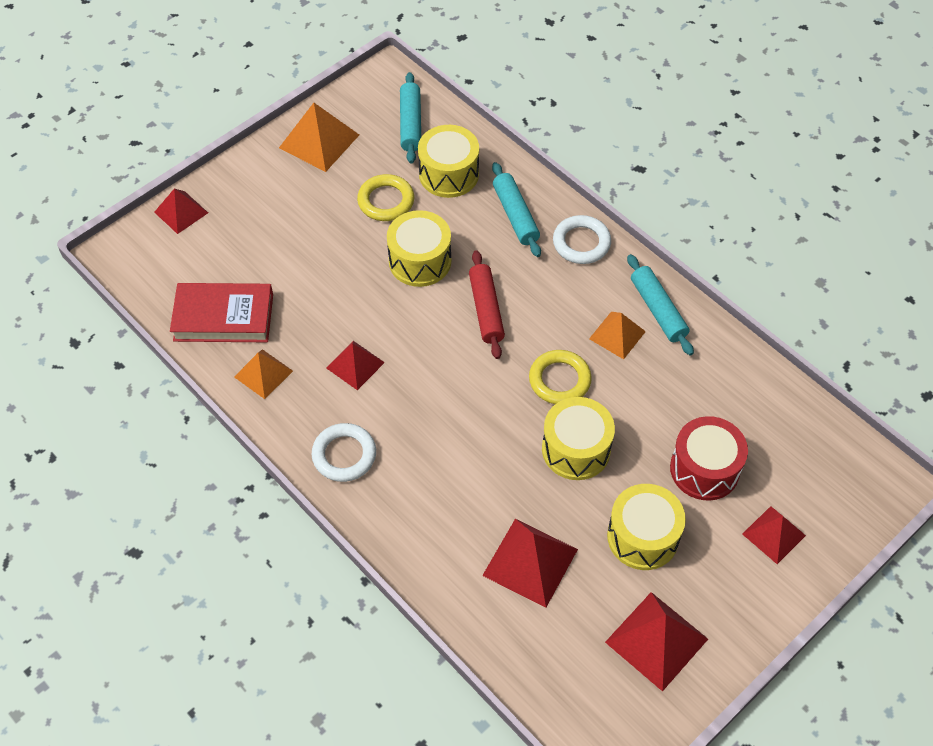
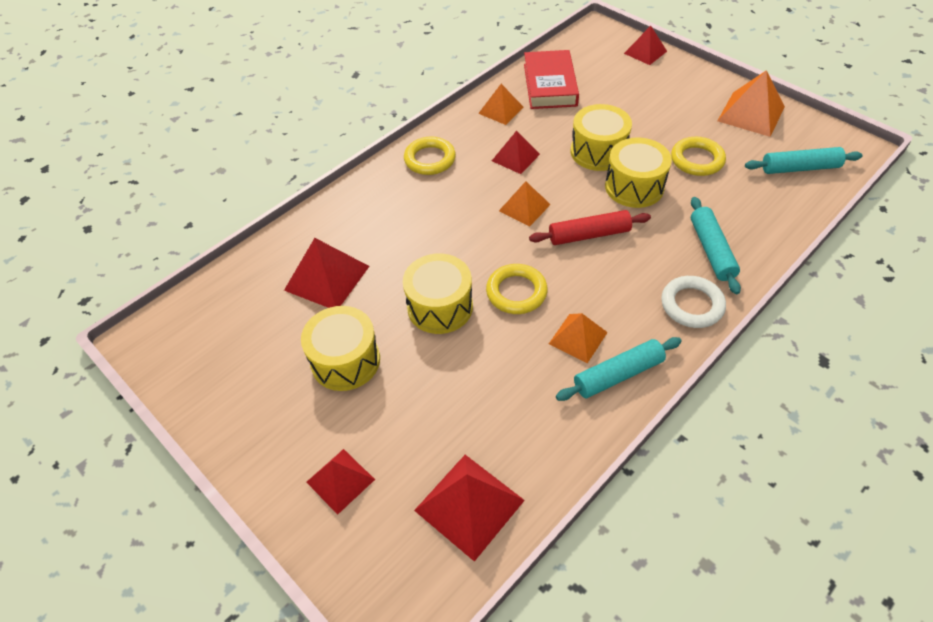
camera: 90 degrees right, 5 degrees down
white ring [312,423,376,482] -> yellow ring [404,137,456,175]
yellow drum [418,125,479,198] -> yellow drum moved to [571,104,632,171]
turquoise rolling pin [492,162,541,257] -> turquoise rolling pin turned 75 degrees counterclockwise [691,197,741,294]
red pyramid [605,592,708,692] -> red pyramid moved to [414,455,525,562]
red drum [670,416,748,500] -> none
none -> orange pyramid [499,181,551,227]

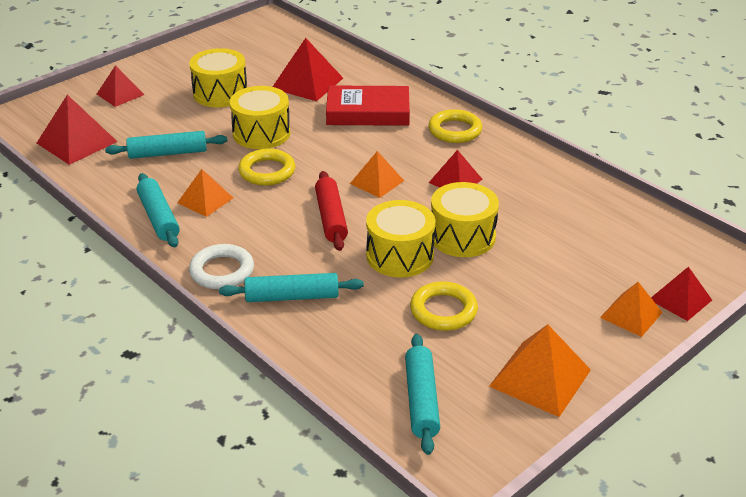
camera: 90 degrees right, 15 degrees down
orange pyramid [478,84,524,125] -> orange pyramid moved to [600,282,663,337]
red book [524,50,579,109] -> red book moved to [326,85,410,126]
none -> turquoise rolling pin [105,131,227,159]

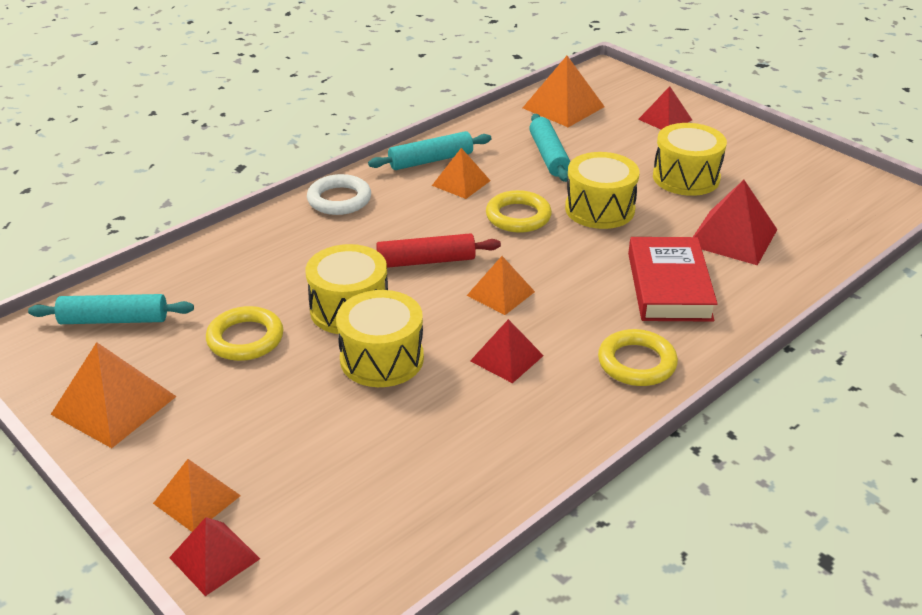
camera: 90 degrees right, 0 degrees up
red pyramid [37,95,118,165] -> orange pyramid [523,56,605,127]
turquoise rolling pin [219,273,364,302] -> none

